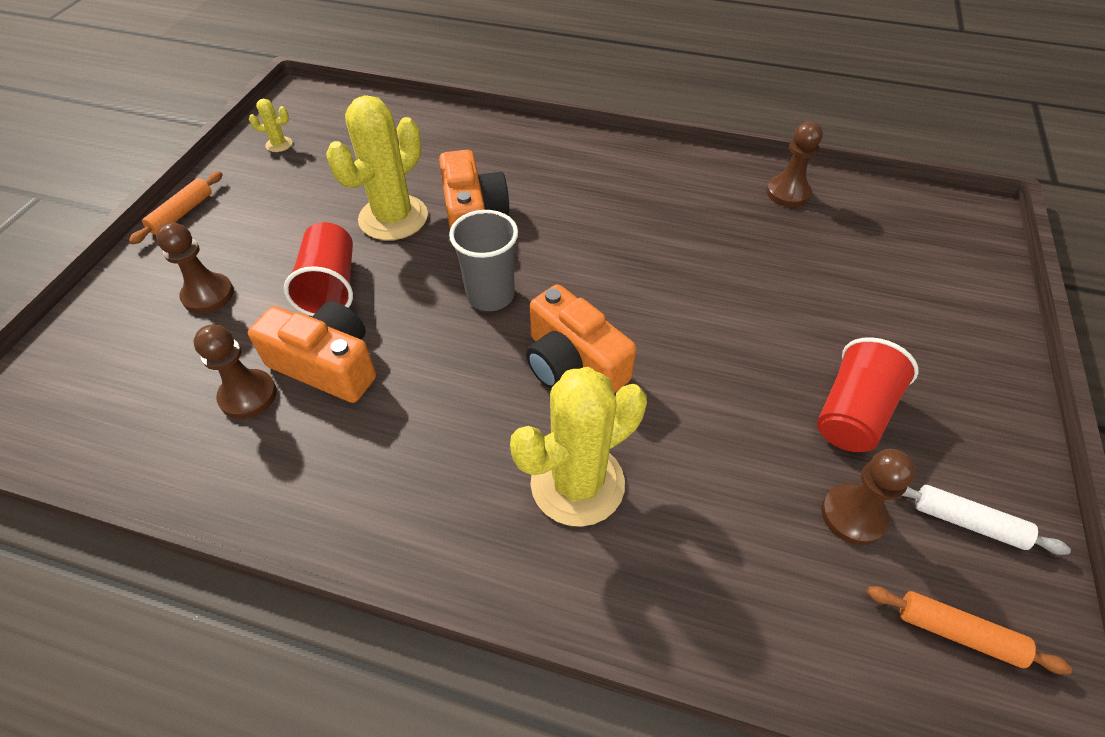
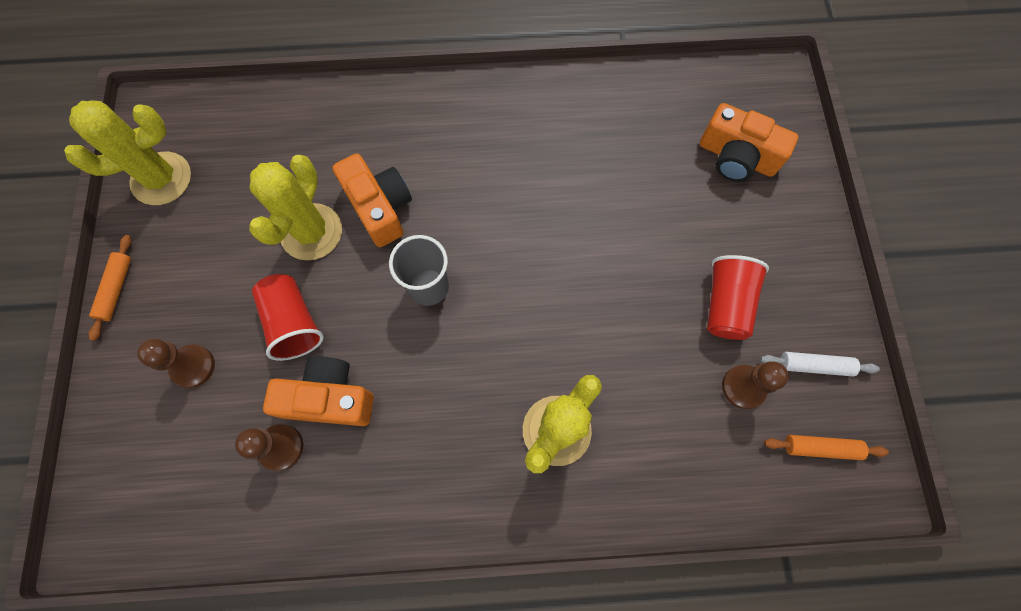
camera: 20 degrees left, 20 degrees up
yellow cactus [249,99,292,152] -> yellow cactus [64,100,191,205], size x2.38
orange camera [526,284,636,393] -> orange camera moved to [700,103,799,182]
brown pawn [766,121,823,207] -> none

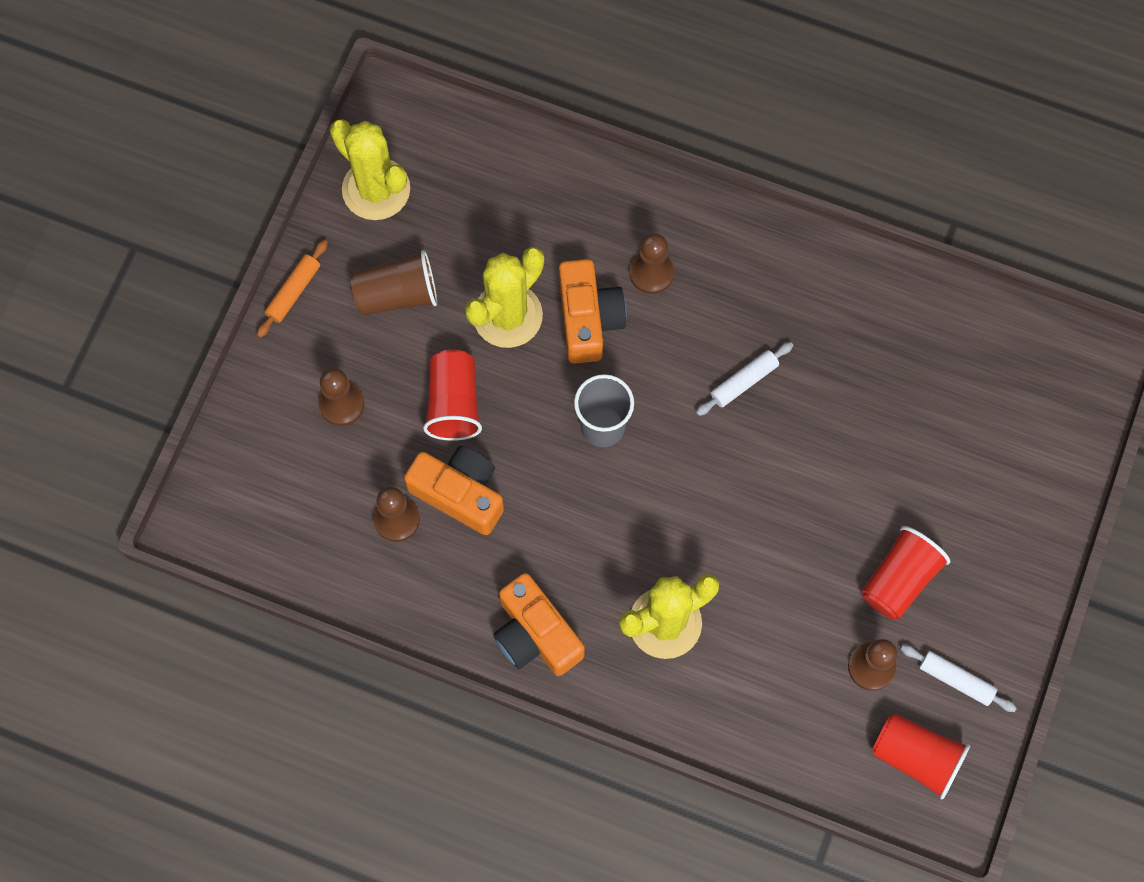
camera: 25 degrees right, 0 degrees up
yellow cactus [64,100,191,205] -> yellow cactus turned 45 degrees clockwise [330,119,410,220]
orange camera [700,103,799,182] -> orange camera moved to [493,573,585,676]
orange rolling pin [764,435,889,460] -> red cup [872,713,970,799]
none -> brown cup [351,250,437,315]
none -> brown pawn [629,233,674,294]
none -> white rolling pin [696,342,794,416]

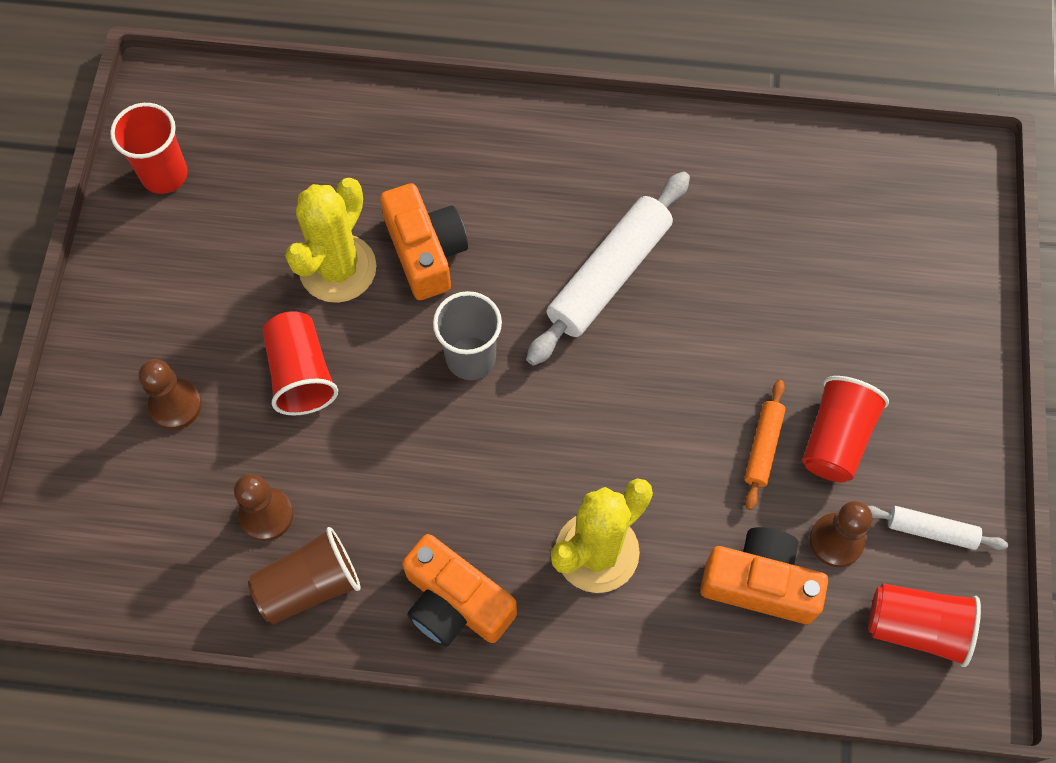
camera: 15 degrees left, 5 degrees down
orange rolling pin [257,240,328,338] -> orange rolling pin moved to [744,380,786,510]
yellow cactus [330,119,410,220] -> red cup [110,103,188,194]
brown cup [351,250,437,315] -> brown cup moved to [248,527,361,624]
orange camera [404,446,504,535] -> orange camera moved to [700,527,828,624]
brown pawn [629,233,674,294] -> none
white rolling pin [696,342,794,416] -> white rolling pin [526,171,690,366], size x1.95

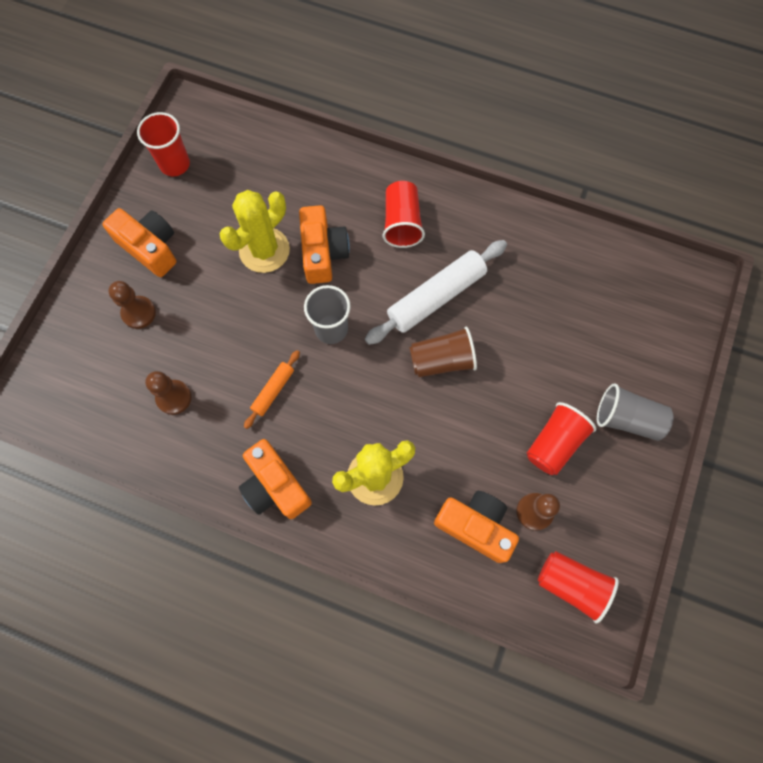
camera: 15 degrees right, 5 degrees up
brown cup [248,527,361,624] -> brown cup moved to [409,327,477,377]
red cup [263,311,338,416] -> red cup moved to [383,181,425,248]
orange rolling pin [744,380,786,510] -> orange rolling pin moved to [244,350,300,429]
white rolling pin [868,506,1008,550] -> none
none -> orange camera [103,208,177,277]
none -> grey cup [597,383,674,441]

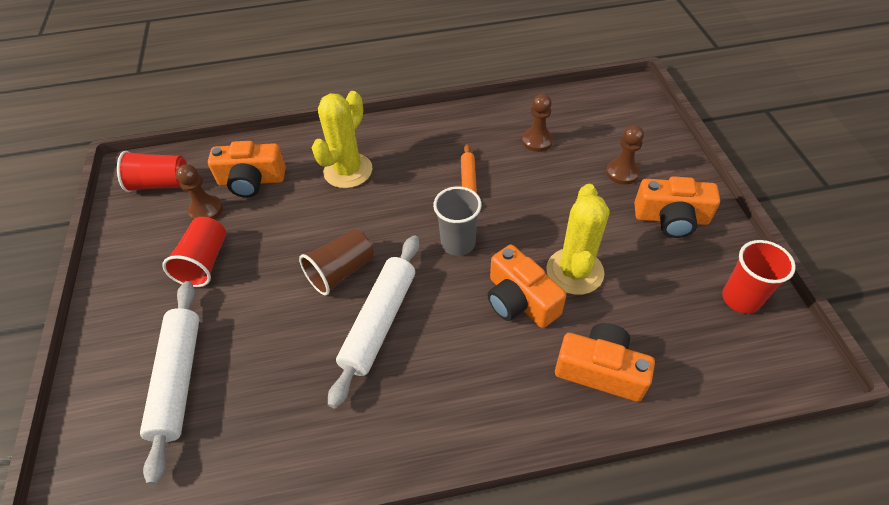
camera: 150 degrees right, 20 degrees down
orange camera [239,439,312,519] -> orange camera moved to [555,323,655,402]
red cup [383,181,425,248] -> none
grey cup [597,383,674,441] -> none
none -> white rolling pin [140,281,200,485]

